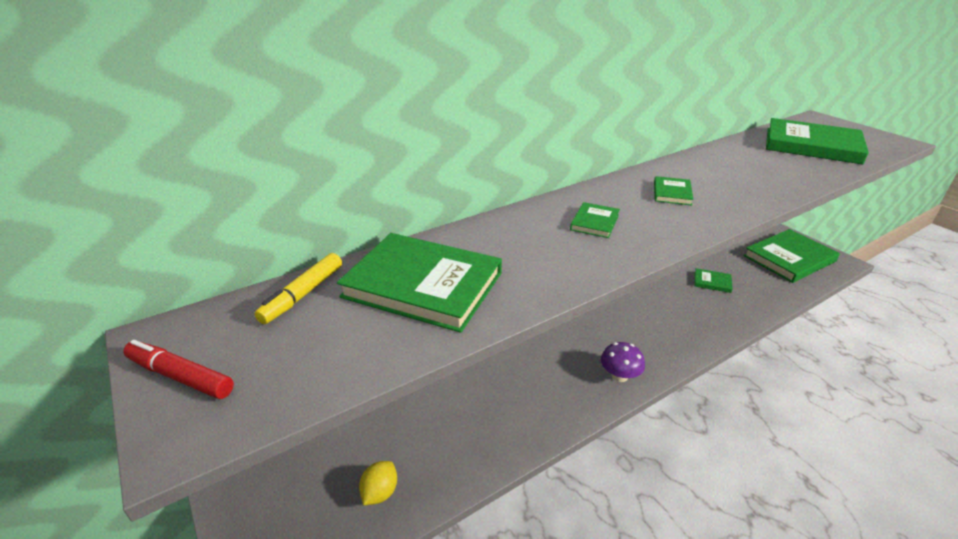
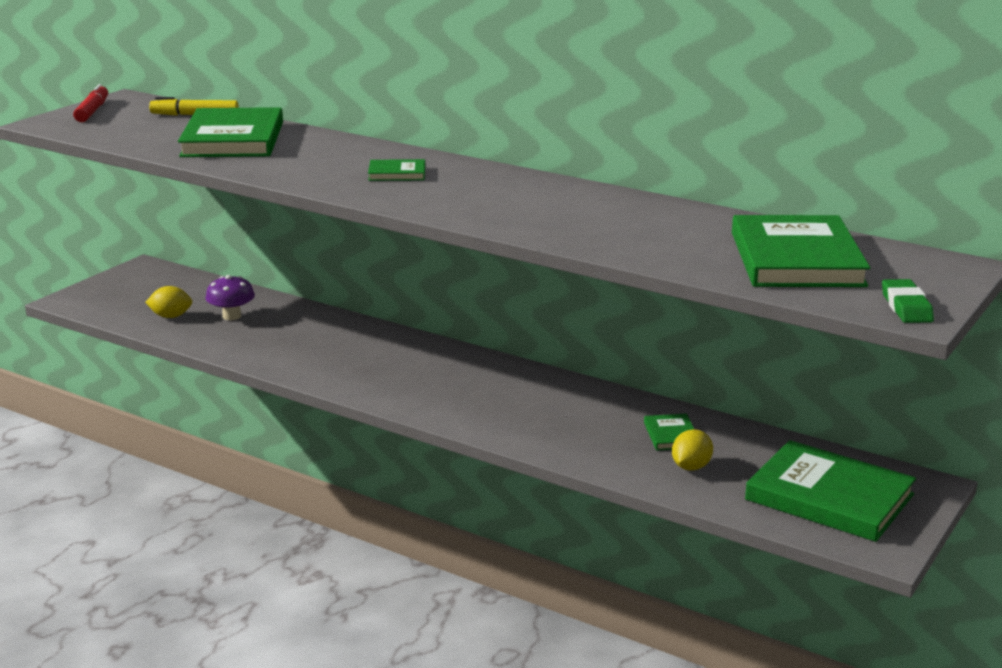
camera: 65 degrees right, 10 degrees down
purple mushroom [601,342,645,382] -> purple mushroom moved to [205,275,255,320]
green book [654,176,694,205] -> none
none -> yellow lemon [672,429,713,471]
none -> green eraser [882,279,934,323]

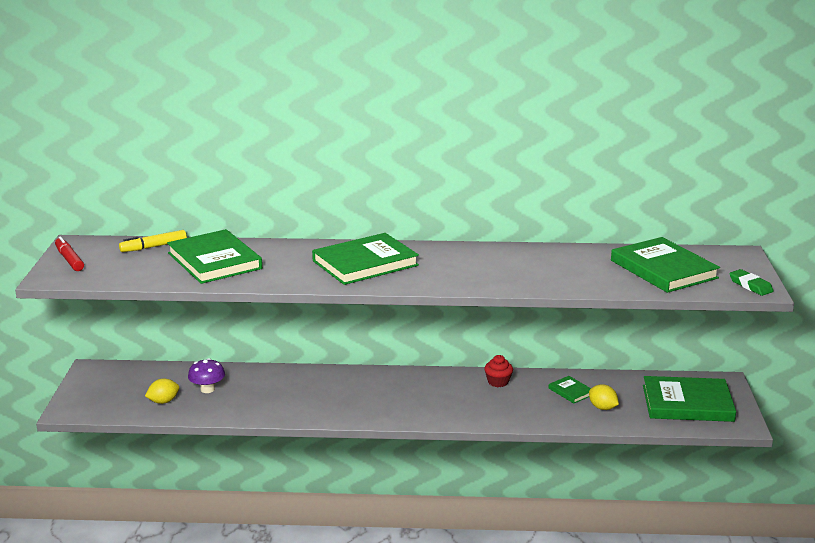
camera: 30 degrees left, 0 degrees up
green book [368,159,425,181] -> green book [312,233,419,285], size x2.21
yellow lemon [672,429,713,471] -> yellow lemon turned 45 degrees counterclockwise [589,384,619,410]
none -> red cupcake [484,355,513,387]

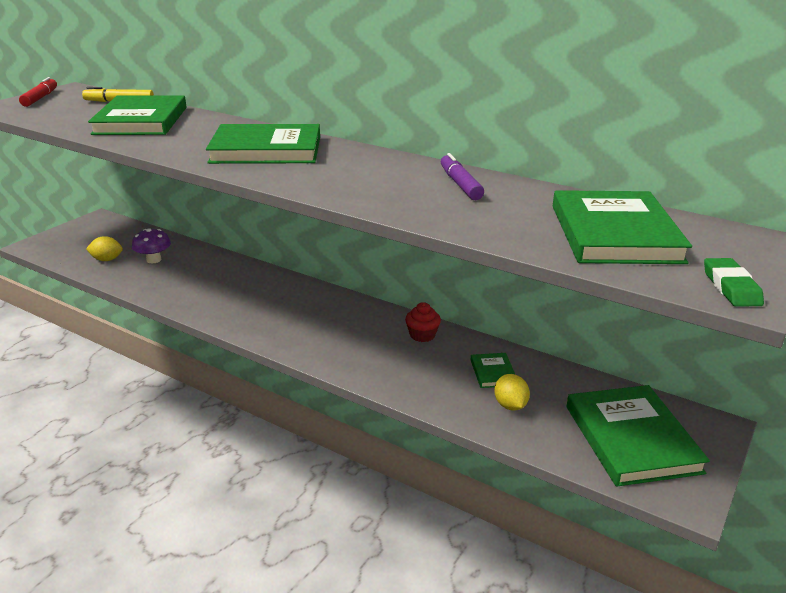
camera: 30 degrees right, 5 degrees up
green book [643,376,736,422] -> green book turned 45 degrees clockwise [567,385,710,487]
none -> purple marker [441,153,484,200]

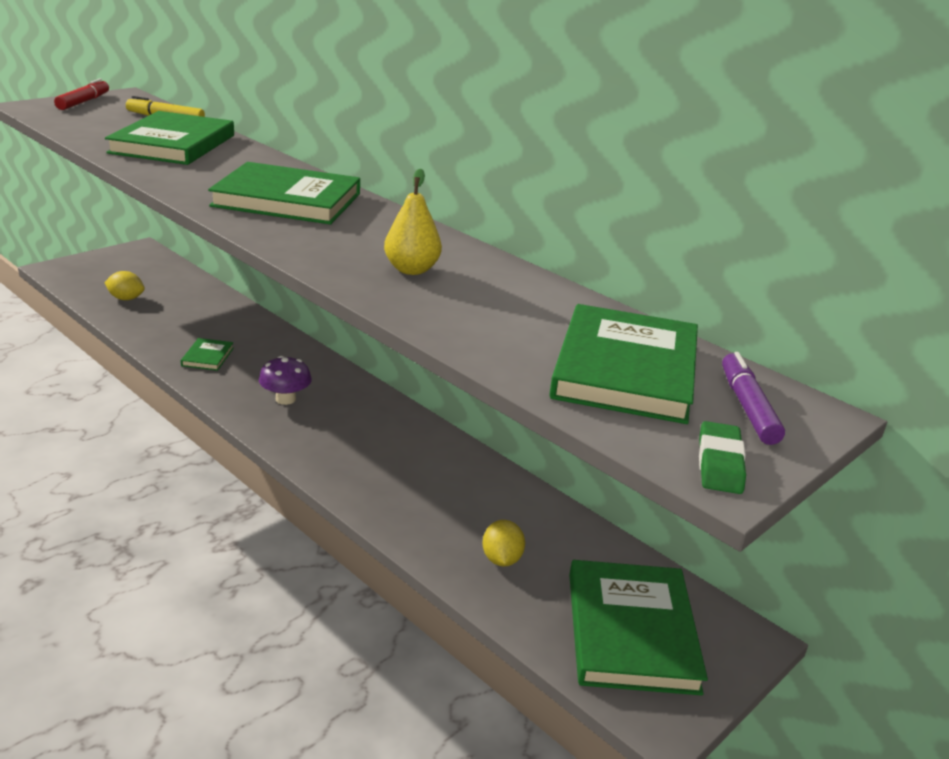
camera: 10 degrees right, 0 degrees up
purple mushroom [132,228,171,263] -> purple mushroom moved to [259,356,312,405]
red cupcake [405,302,441,342] -> none
purple marker [441,153,484,200] -> purple marker moved to [722,352,785,445]
green book [471,353,515,388] -> green book moved to [181,338,234,371]
none -> yellow pear [384,169,442,275]

